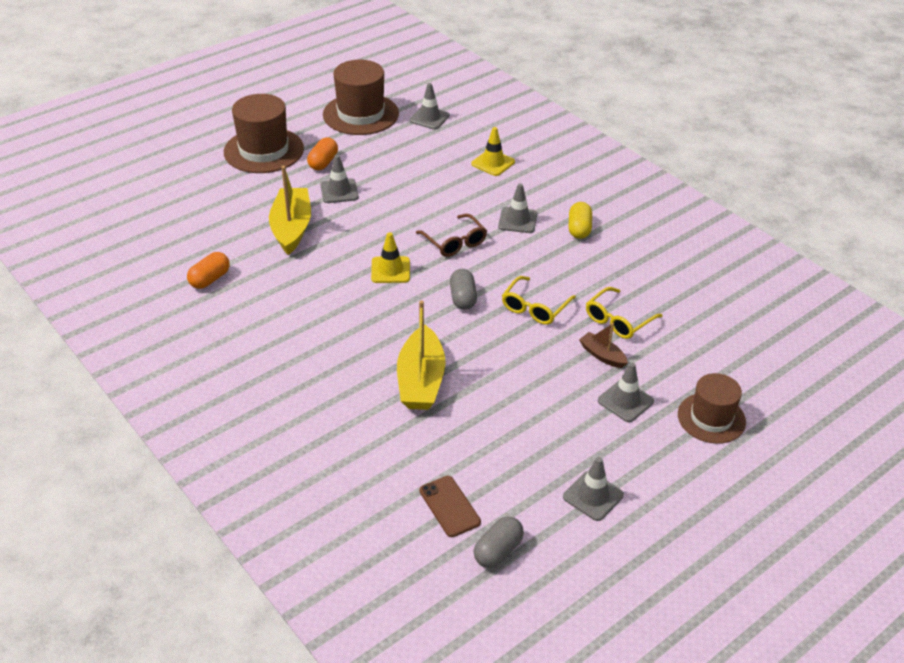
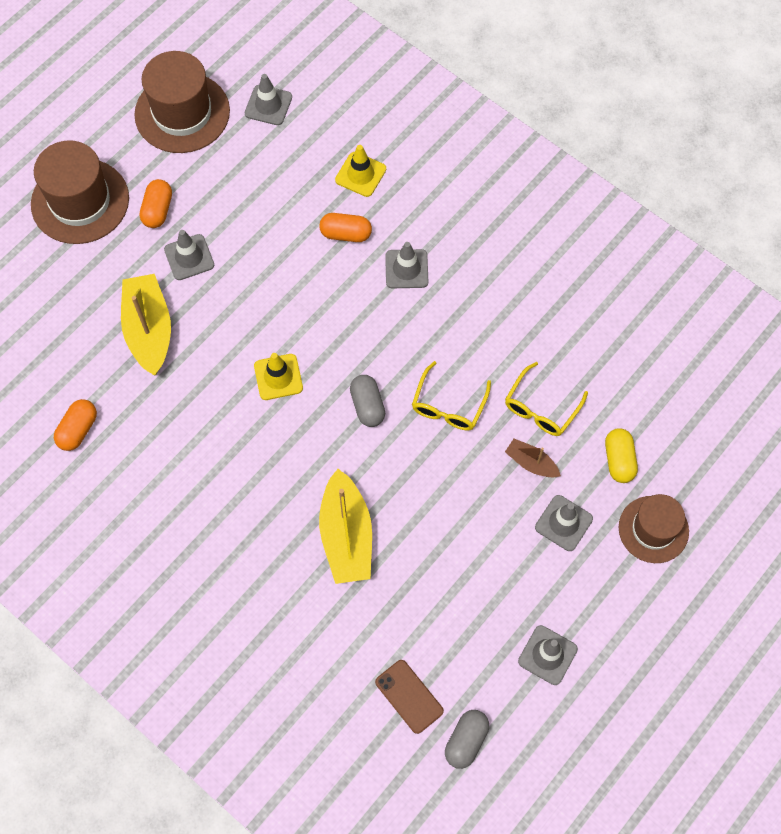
camera: 10 degrees left, 25 degrees up
brown glasses [416,214,487,257] -> none
yellow capsule [569,202,592,239] -> yellow capsule moved to [605,428,638,483]
none -> orange capsule [319,213,372,242]

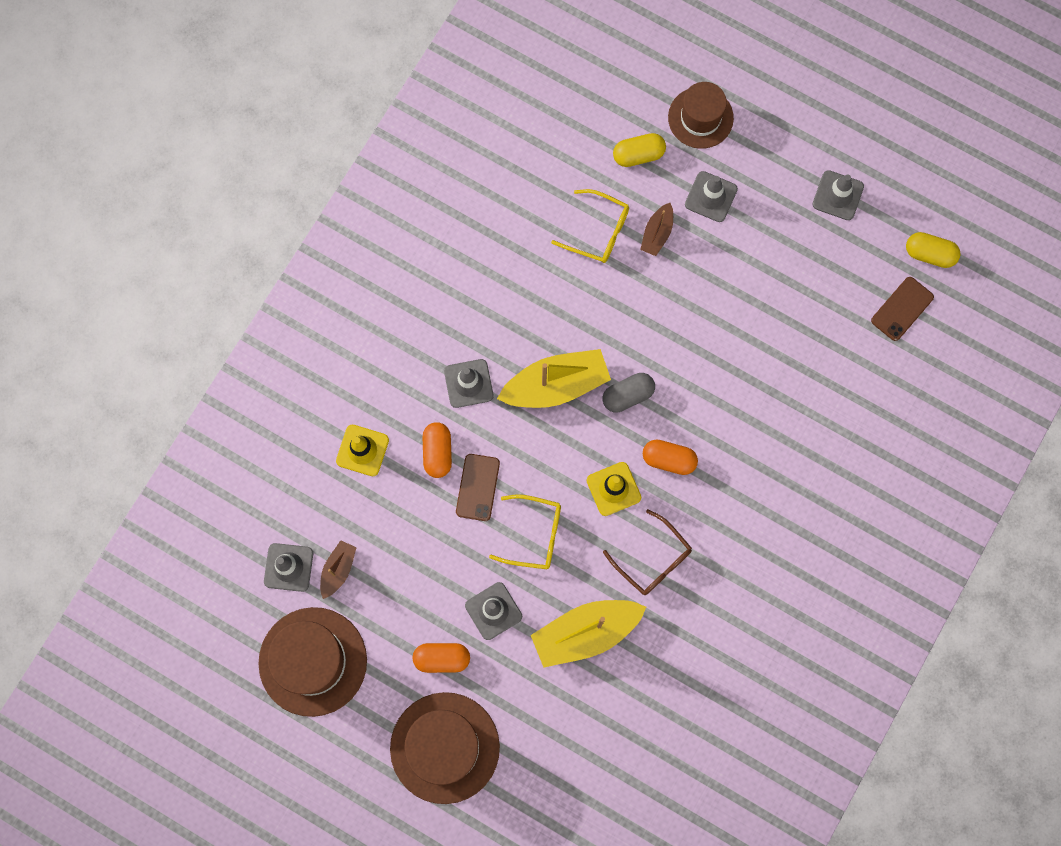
camera: 100 degrees left, 10 degrees up
orange capsule [54,399,97,451] -> orange capsule moved to [643,440,698,475]
yellow boat [319,469,372,584] -> yellow boat moved to [497,349,611,408]
yellow glasses [412,361,491,431] -> yellow glasses moved to [489,494,561,569]
grey capsule [445,710,489,769] -> yellow capsule [906,232,961,268]
none -> brown boat [320,540,357,599]
none -> brown phone [456,454,500,521]
none -> brown glasses [603,509,692,595]

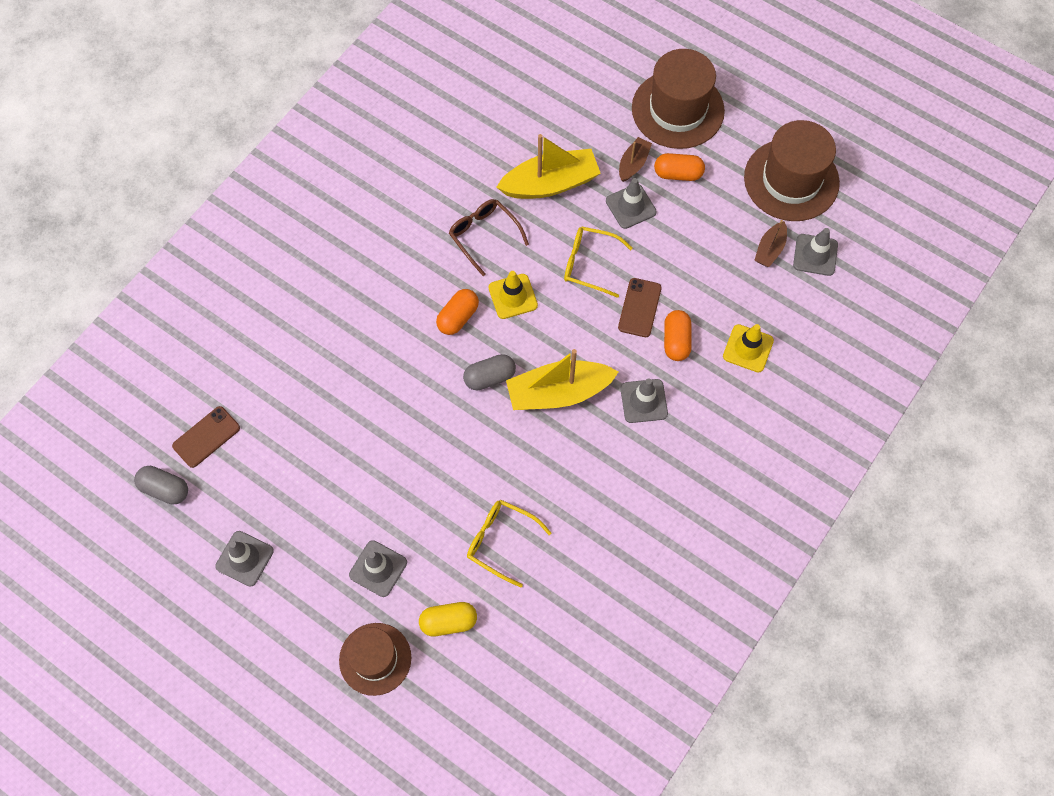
camera: 175 degrees left, 10 degrees down
brown boat [640,203,673,256] -> brown boat moved to [619,137,652,182]
orange capsule [643,440,698,475] -> orange capsule turned 75 degrees counterclockwise [436,289,479,335]
yellow capsule [906,232,961,268] -> grey capsule [134,466,188,505]

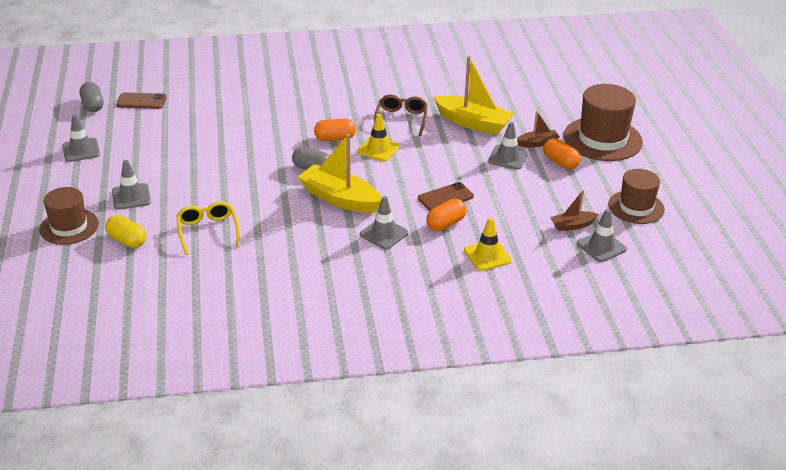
camera: 45 degrees right, 30 degrees down
yellow glasses [564,227,633,298] -> none
brown hat [744,120,840,221] -> brown hat [608,169,665,224], size x0.65

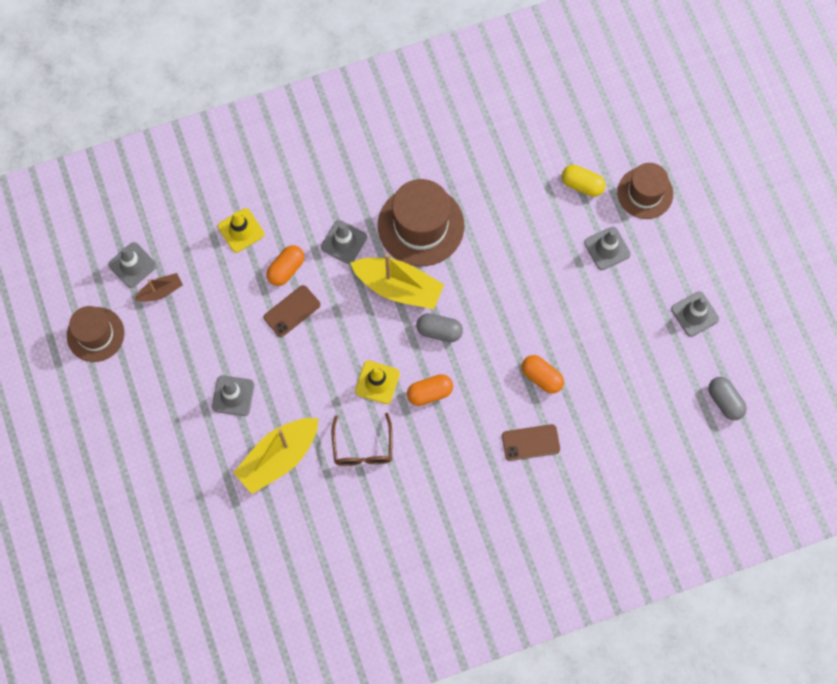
camera: 170 degrees right, 35 degrees up
brown phone [116,92,167,109] -> brown phone moved to [502,424,560,461]
yellow glasses [176,202,240,255] -> none
yellow boat [433,56,514,135] -> yellow boat turned 60 degrees counterclockwise [233,418,318,494]
brown boat [517,111,560,147] -> none
orange capsule [543,138,581,169] -> orange capsule moved to [522,355,564,394]
brown hat [563,84,643,161] -> brown hat moved to [378,179,464,266]

